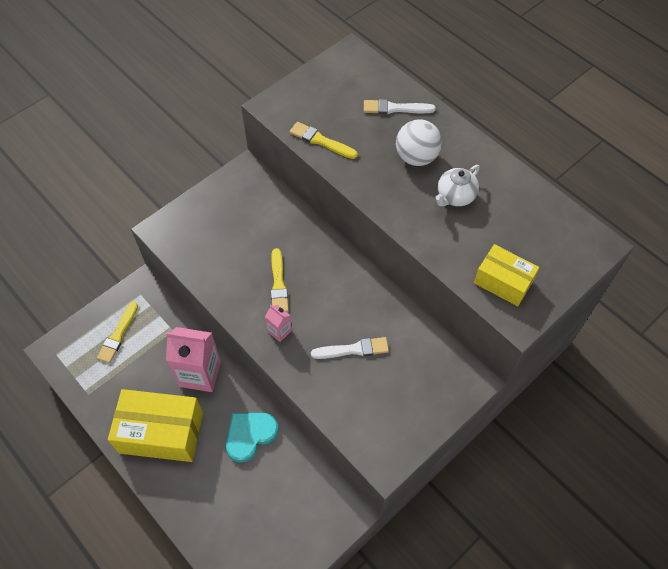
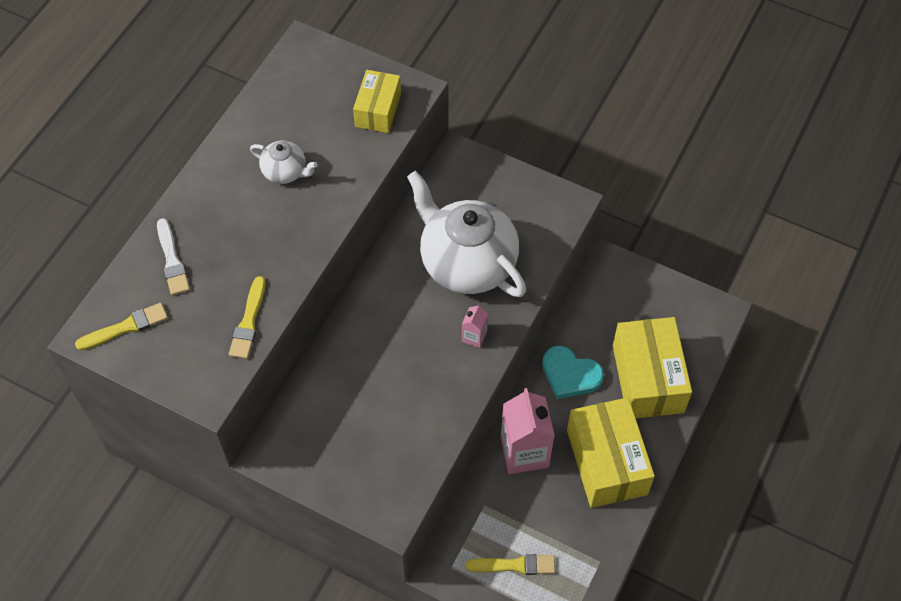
camera: 110 degrees left, 0 degrees up
yellow brush [271,248,289,312] -> yellow brush moved to [75,303,168,350]
white brush [311,337,389,359] -> white teapot [407,171,526,297]
white ball [396,119,442,166] -> none
none -> yellow box [613,317,692,418]

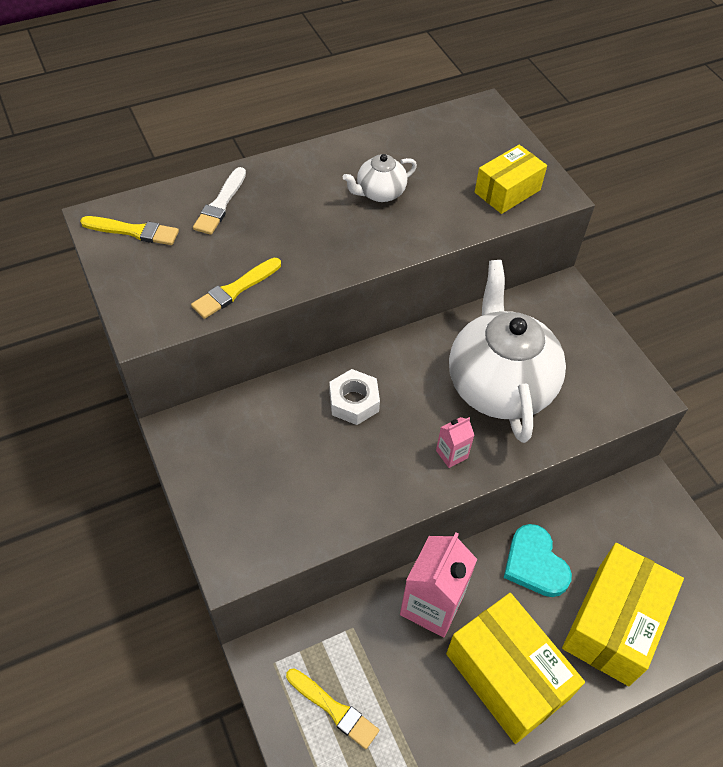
camera: 35 degrees right, 5 degrees down
white teapot [250,141,318,184] -> white teapot turned 90 degrees clockwise [343,154,417,202]
yellow box [567,397,655,508] -> yellow box turned 60 degrees counterclockwise [446,593,585,744]
none -> white nut [329,369,380,425]

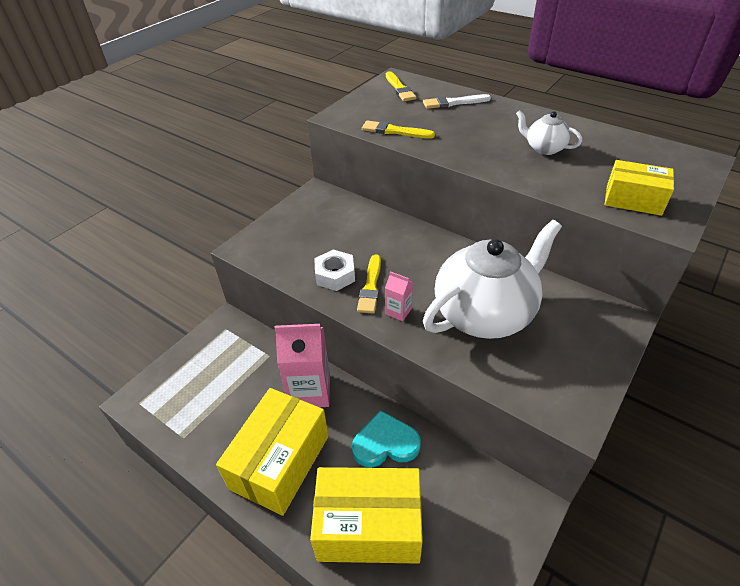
camera: 65 degrees right, 10 degrees down
yellow brush [286,668,379,749] -> yellow brush moved to [357,254,381,314]
white nut [329,369,380,425] -> white nut moved to [314,250,355,291]
turquoise heart [504,524,572,597] -> turquoise heart turned 45 degrees clockwise [352,410,421,467]

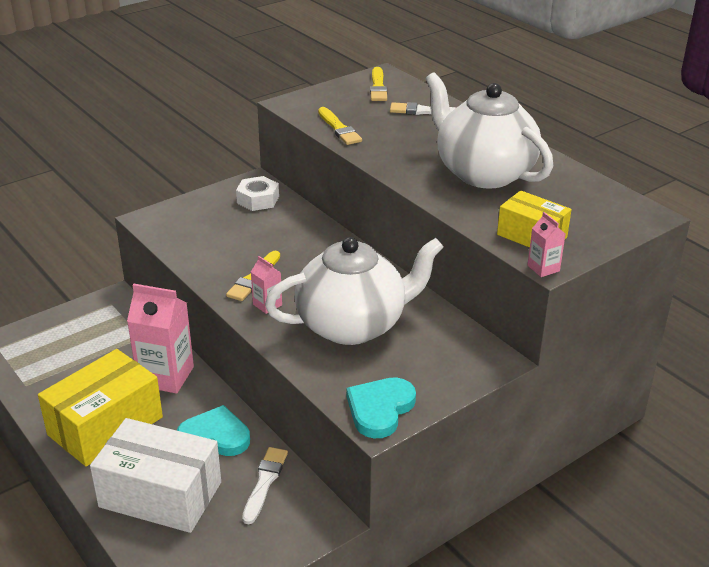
camera: 15 degrees right, 10 degrees down
yellow box [310,467,423,564] -> white box [90,418,221,533]
white nut [314,250,355,291] -> white nut moved to [236,176,279,211]
yellow brush [362,121,435,138] -> yellow brush turned 150 degrees counterclockwise [318,107,362,145]
white teapot [516,110,582,155] -> white teapot [426,72,553,189], size x2.19
none -> white brush [242,447,288,524]
none -> turquoise heart [346,377,416,438]
none -> pink carton [527,212,566,277]

